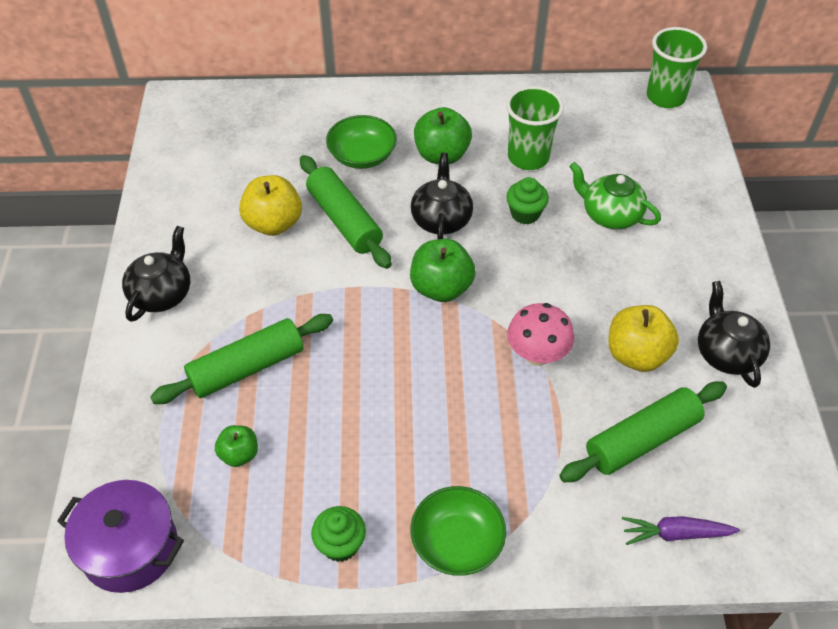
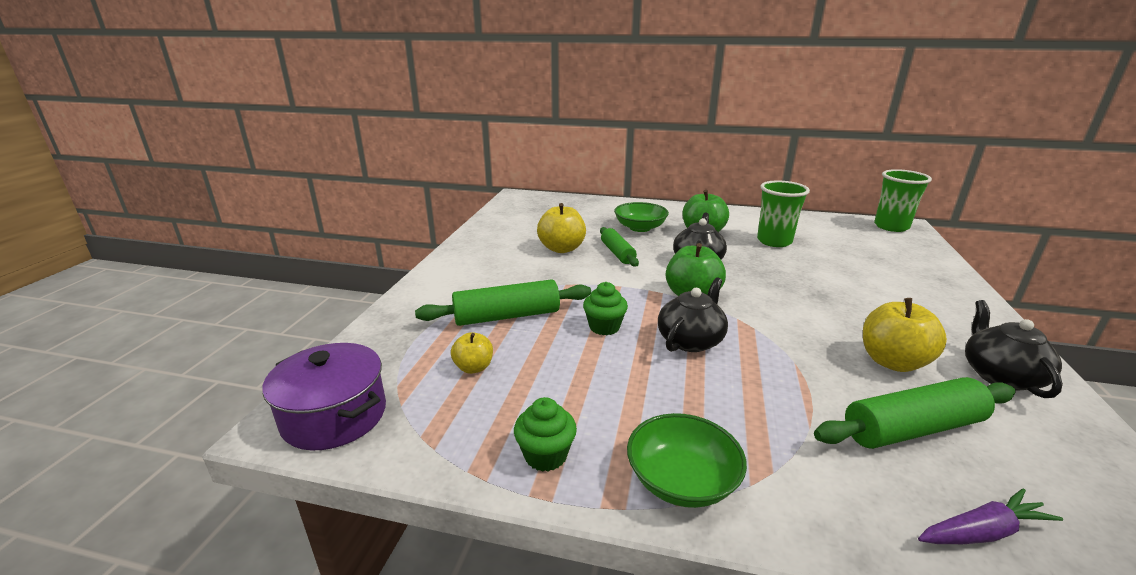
camera: 15 degrees right, 25 degrees down
black teapot [122,226,190,322] -> black teapot moved to [658,277,728,352]
green apple [215,425,258,467] -> yellow apple [451,332,493,374]
green rolling pin [300,155,392,269] -> green rolling pin [600,227,639,267], size x0.66
green cupcake [506,177,549,224] -> green cupcake moved to [583,282,628,335]
pink mushroom [507,303,574,366] -> none
green teapot [569,162,661,229] -> none
purple carrot [622,516,740,545] -> purple carrot turned 150 degrees clockwise [918,488,1063,544]

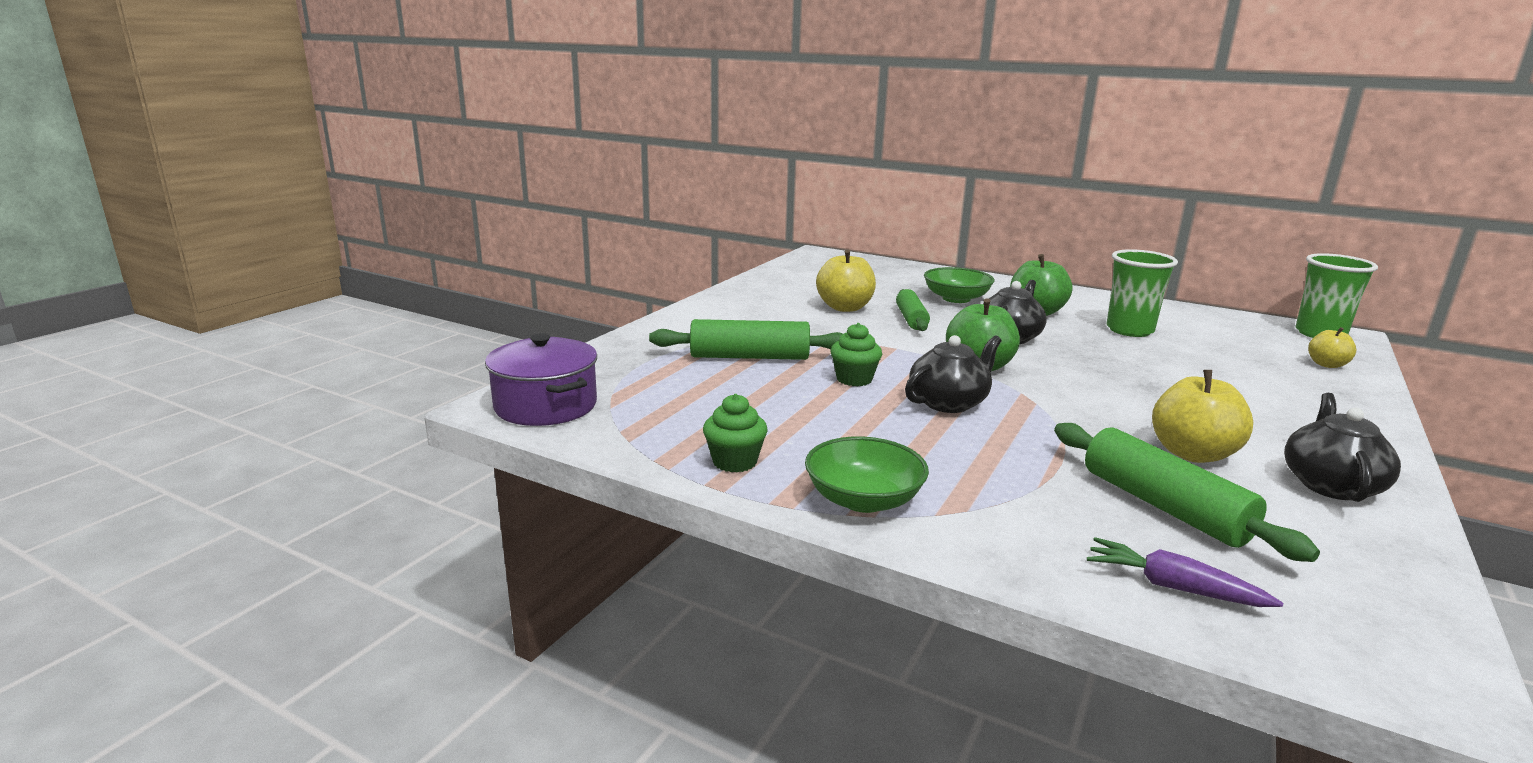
camera: 15 degrees right, 5 degrees down
yellow apple [451,332,493,374] -> yellow apple moved to [1308,327,1356,368]
green rolling pin [814,377,1016,449] -> green rolling pin turned 60 degrees clockwise [1054,423,1320,562]
purple carrot [918,488,1063,544] -> purple carrot turned 150 degrees counterclockwise [1087,537,1283,607]

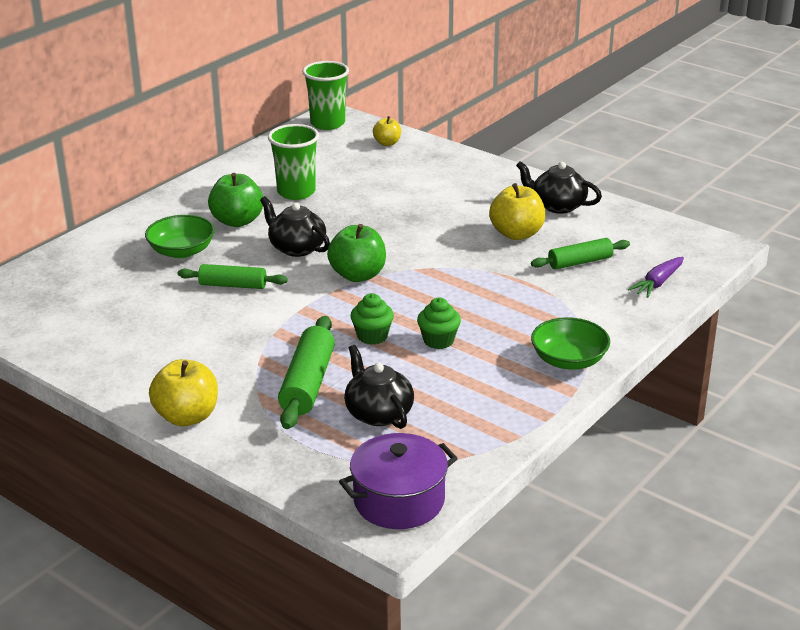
camera: 80 degrees left, 10 degrees up
green cupcake [703,394,768,472] -> green cupcake moved to [417,298,461,349]
yellow apple [816,250,876,312] -> yellow apple moved to [149,359,218,426]
black teapot [905,335,1001,413] -> black teapot moved to [344,345,414,429]
green rolling pin [1054,423,1320,562] -> green rolling pin [531,238,630,270], size x0.66

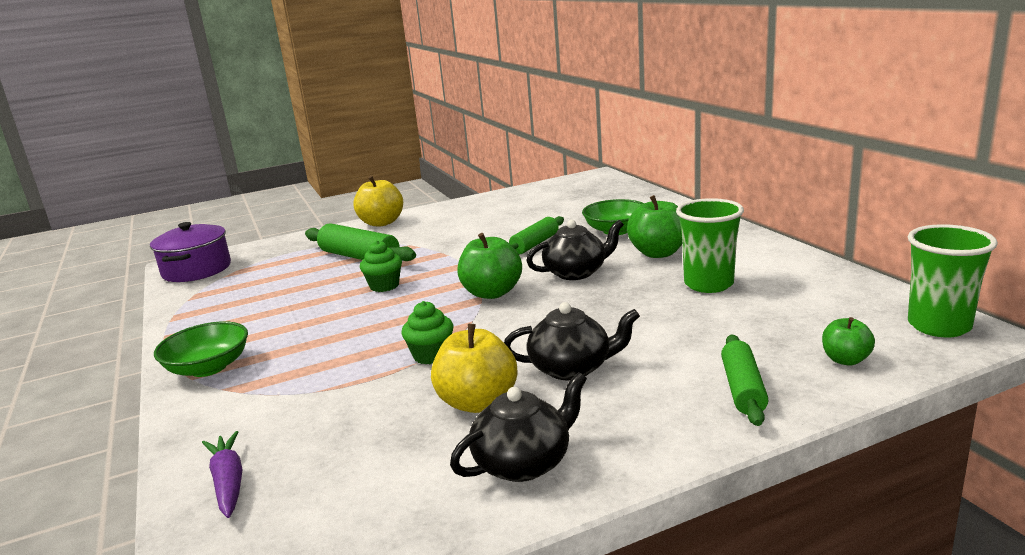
camera: 120 degrees right, 10 degrees down
black teapot [344,345,414,429] -> black teapot moved to [504,302,640,380]
yellow apple [373,116,401,146] -> green apple [822,317,875,365]
green cupcake [417,298,461,349] -> green cupcake moved to [401,301,453,364]
green rolling pin [531,238,630,270] -> green rolling pin moved to [721,335,769,426]

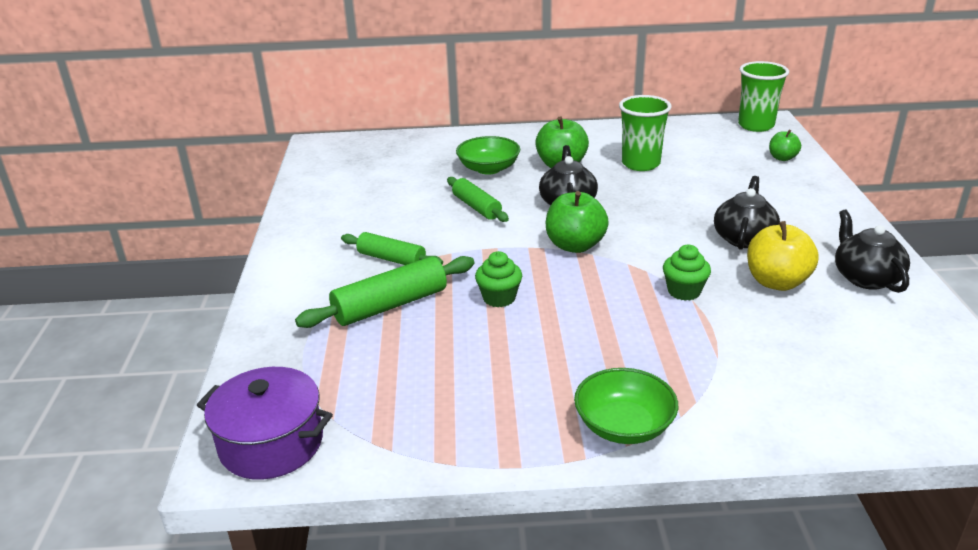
camera: 70 degrees left, 10 degrees up
purple carrot [202,431,243,518] -> none
yellow apple [353,176,403,227] -> none
green rolling pin [721,335,769,426] -> green rolling pin moved to [341,232,443,265]

